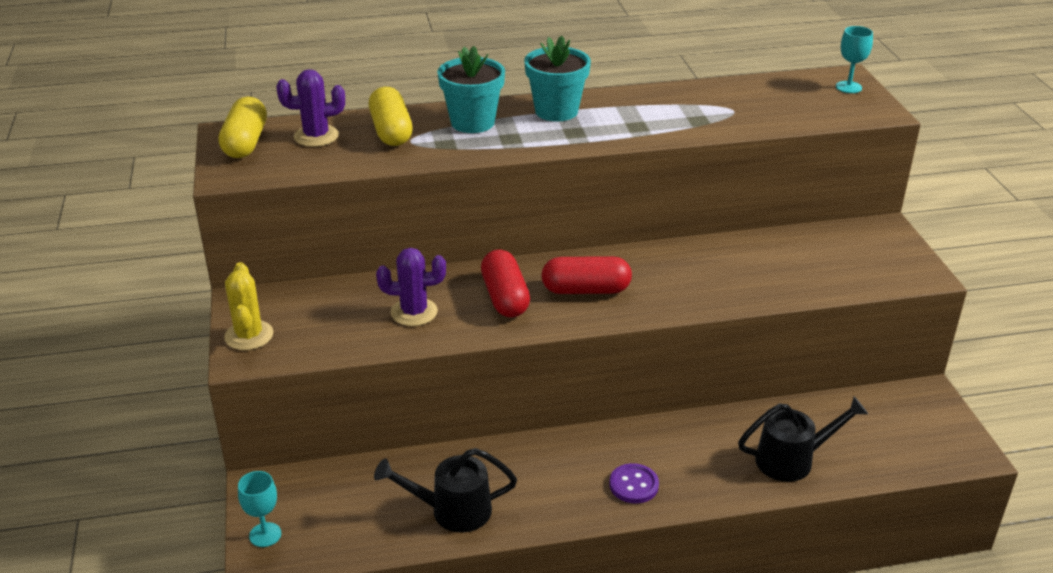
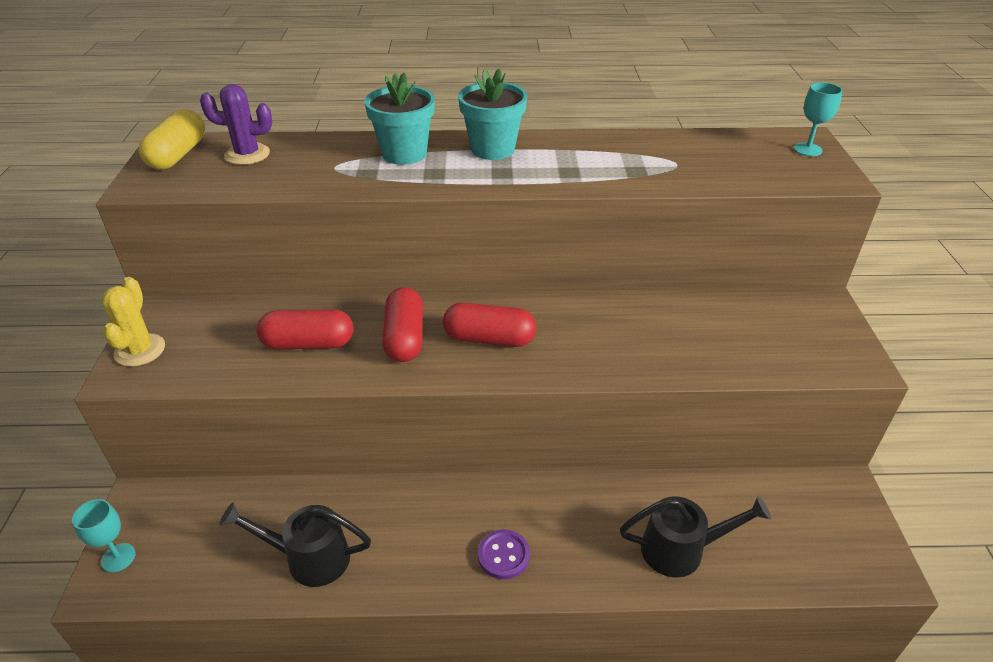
camera: 10 degrees right, 5 degrees up
yellow capsule [369,87,413,146] -> none
purple cactus [376,248,446,326] -> red capsule [256,309,354,350]

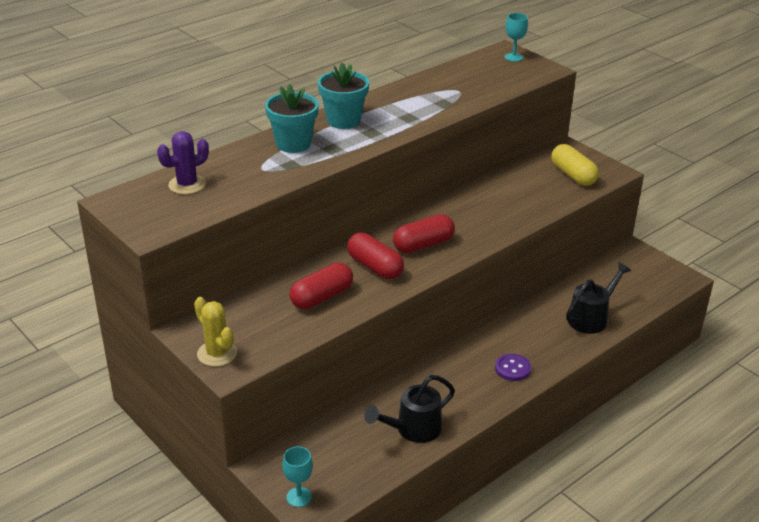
camera: 40 degrees left, 5 degrees down
yellow capsule [139,109,205,170] -> yellow capsule moved to [551,144,599,186]

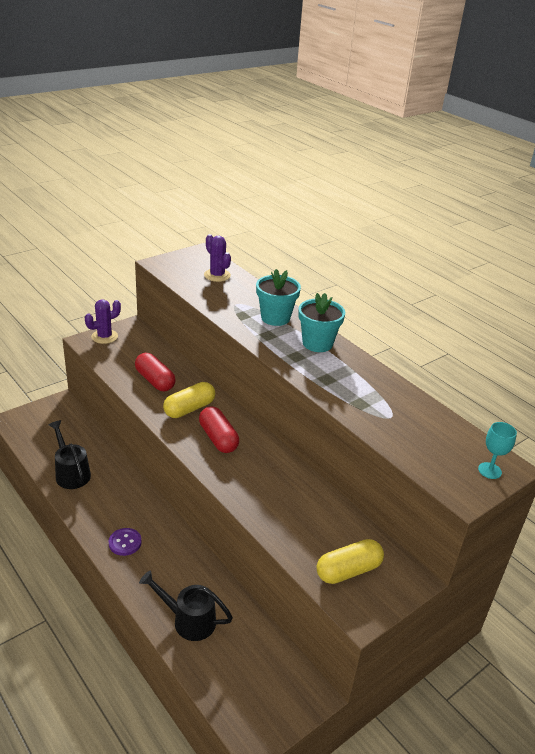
camera: 90 degrees right, 0 degrees up
yellow cactus [194,297,237,367] -> purple cactus [85,299,121,344]
turquoise goblet [283,446,313,507] -> none
red capsule [347,233,404,279] -> yellow capsule [163,382,215,418]
black watering can [566,262,631,334] -> black watering can turned 150 degrees clockwise [139,570,233,641]

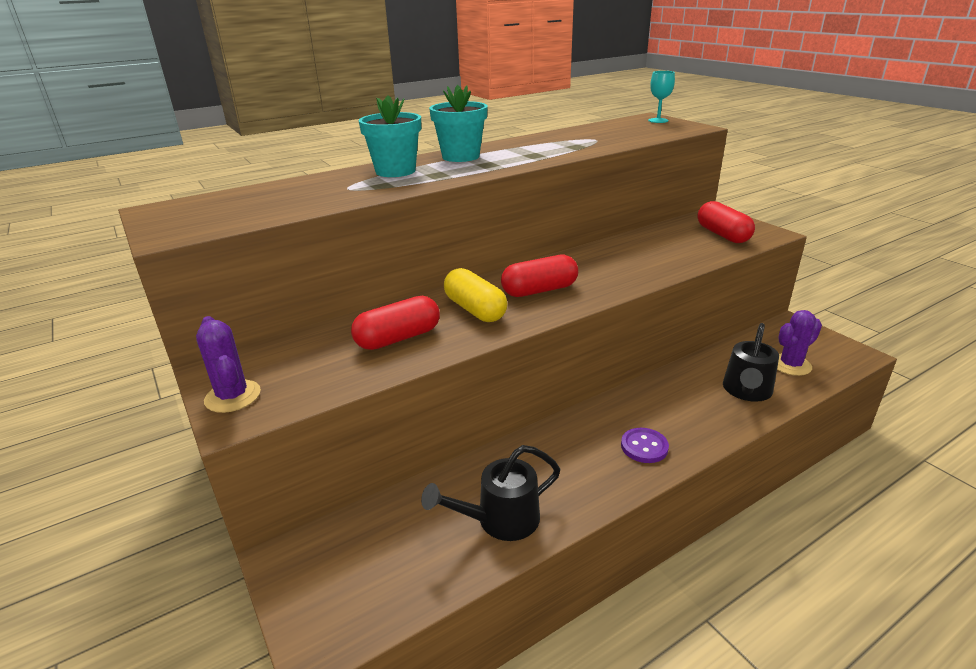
camera: 80 degrees left, 5 degrees down
purple cactus [204,234,231,282] -> purple cactus moved to [777,310,822,376]
yellow capsule [317,539,384,584] -> red capsule [697,201,755,243]

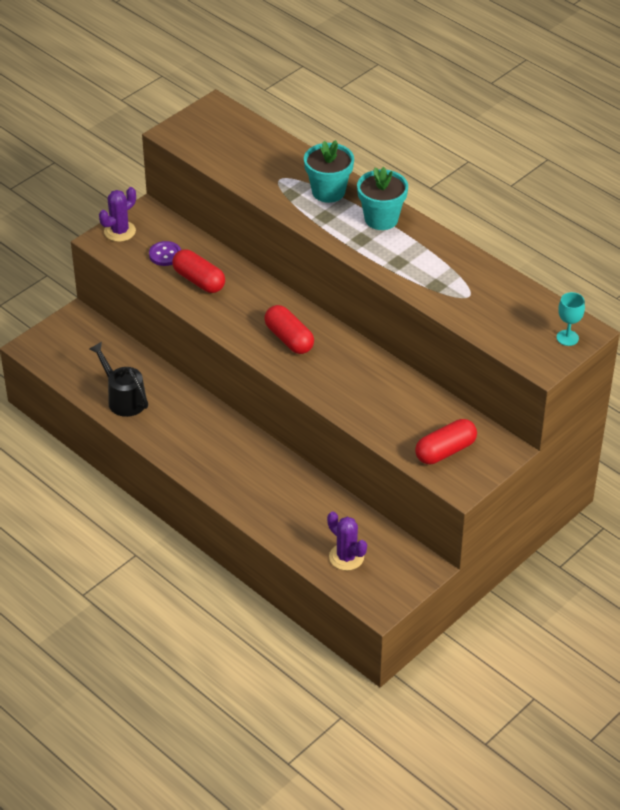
camera: 75 degrees right, 15 degrees up
yellow capsule [444,268,508,322] -> none
purple button [621,428,669,463] -> purple button moved to [149,241,181,266]
black watering can [723,323,779,402] -> none

